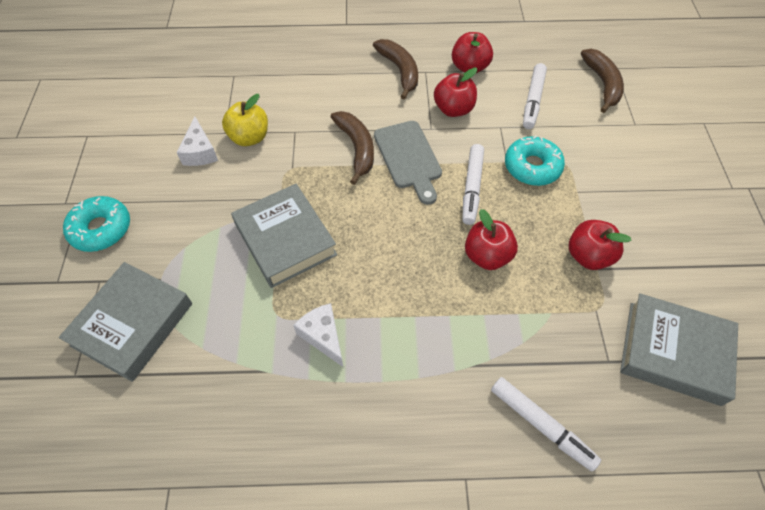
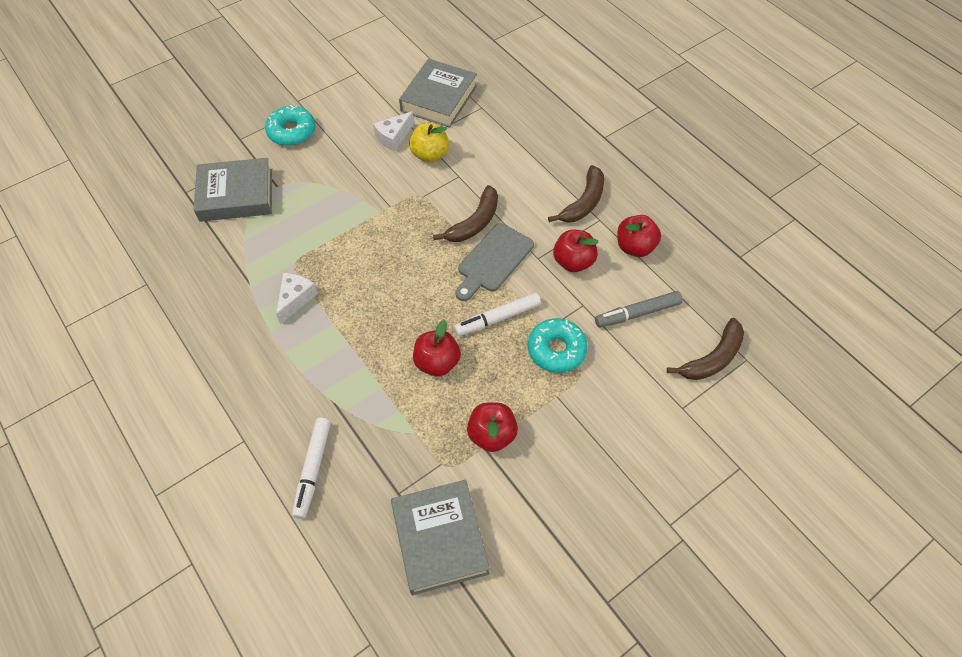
camera: 55 degrees right, 0 degrees up
grey book [231,184,337,288] -> grey book moved to [399,59,477,128]
white marker [523,63,547,129] -> grey marker [595,291,683,327]

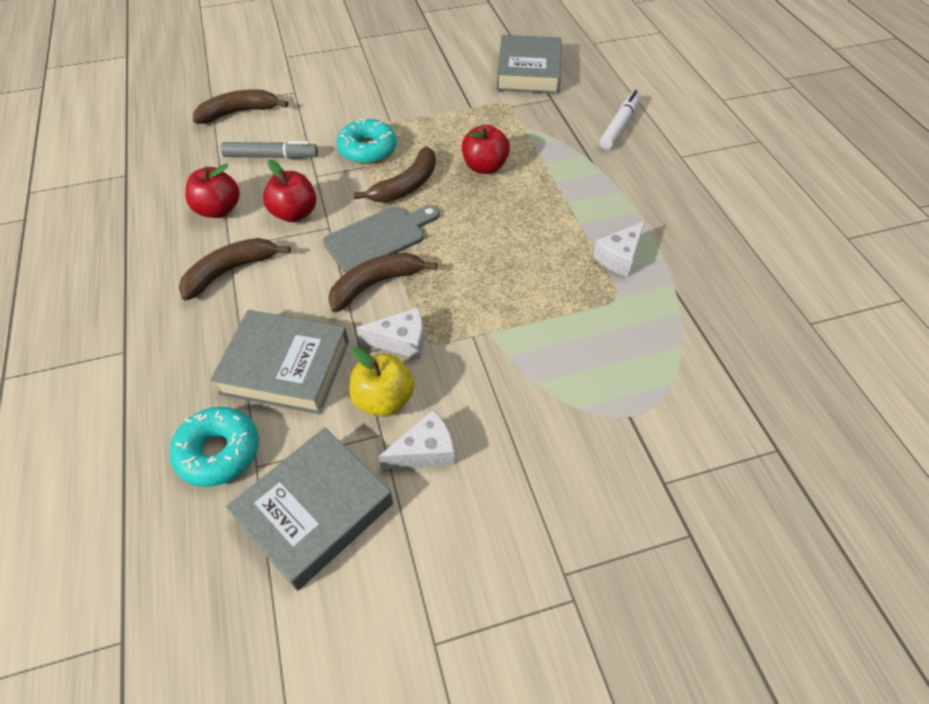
camera: 160 degrees left, 5 degrees down
grey book [193,158,272,222] -> grey book moved to [210,310,349,414]
turquoise donut [265,105,315,146] -> turquoise donut moved to [169,407,259,487]
white marker [454,293,541,336] -> brown banana [354,147,436,202]
red apple [467,402,518,452] -> none
none -> white cheese [356,308,424,360]

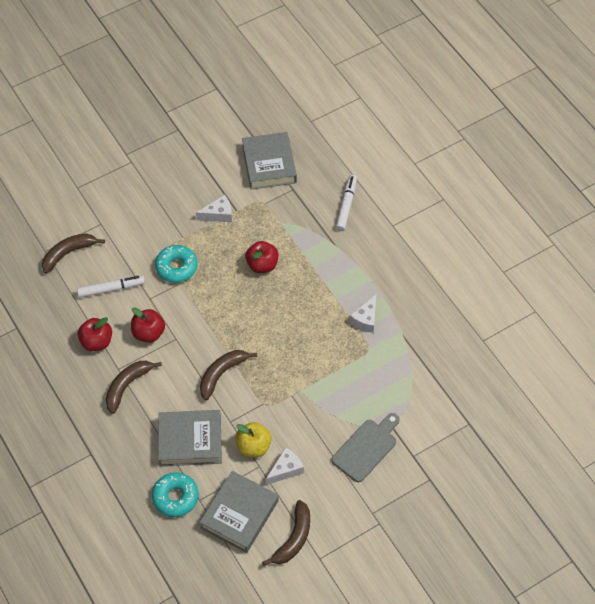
camera: 15 degrees left, 5 degrees up
grey marker [221,141,318,159] -> white marker [77,275,145,298]
grey cutting board [323,205,439,273] -> grey cutting board moved to [332,413,400,482]
brown banana [354,147,436,202] -> brown banana moved to [262,500,310,566]
white cheese [356,308,424,360] -> white cheese moved to [196,195,232,222]

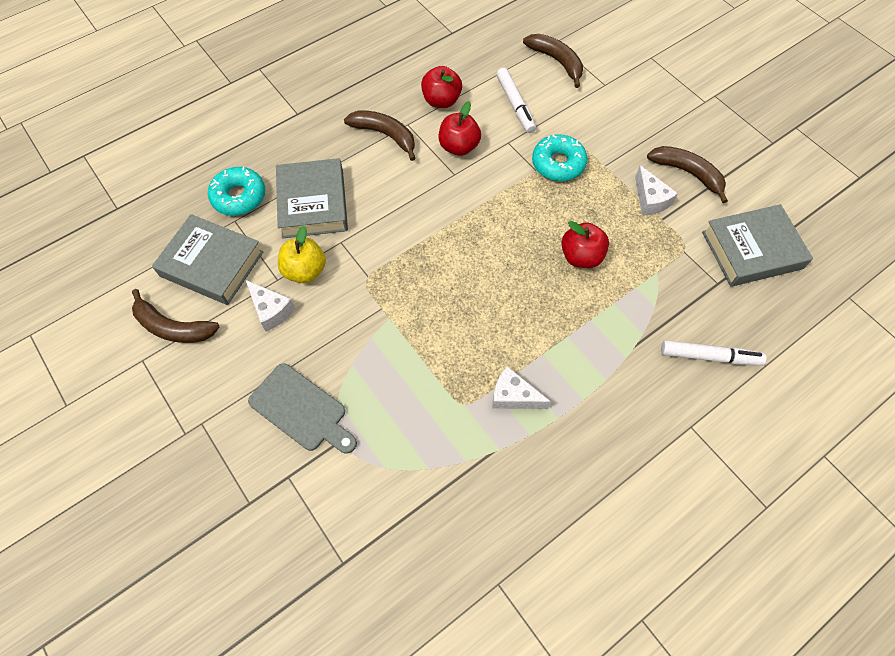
camera: 85 degrees right, 5 degrees up
brown banana [200,350,257,400] -> brown banana moved to [647,146,728,203]

